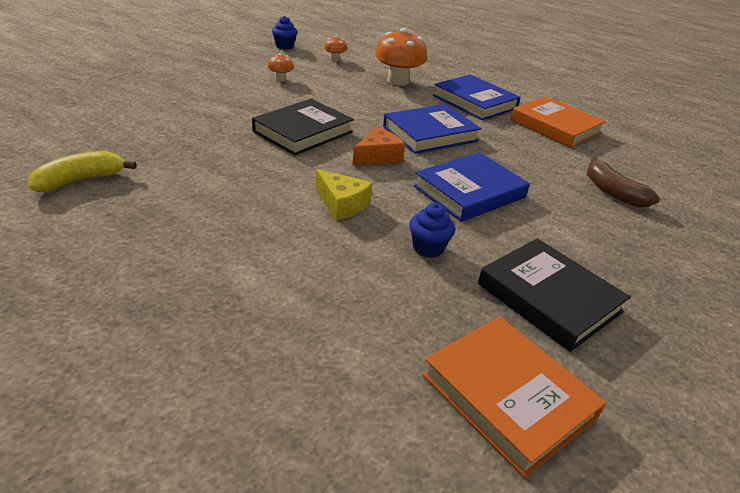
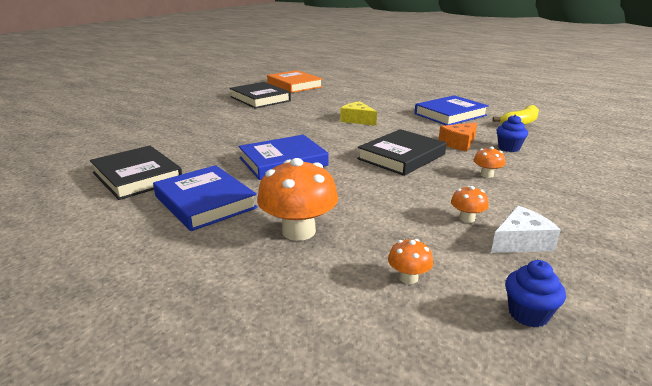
camera: 175 degrees left, 10 degrees down
orange cheese [352,127,405,166] -> orange cheese moved to [439,122,477,151]
blue cupcake [409,203,455,258] -> blue cupcake moved to [496,115,528,152]
blue book [413,153,530,222] -> blue book moved to [415,95,489,125]
orange book [511,96,606,148] -> black book [90,145,182,200]
brown banana [587,157,660,207] -> none
none -> orange mushroom [474,147,505,178]
none -> white cheese [491,206,561,253]

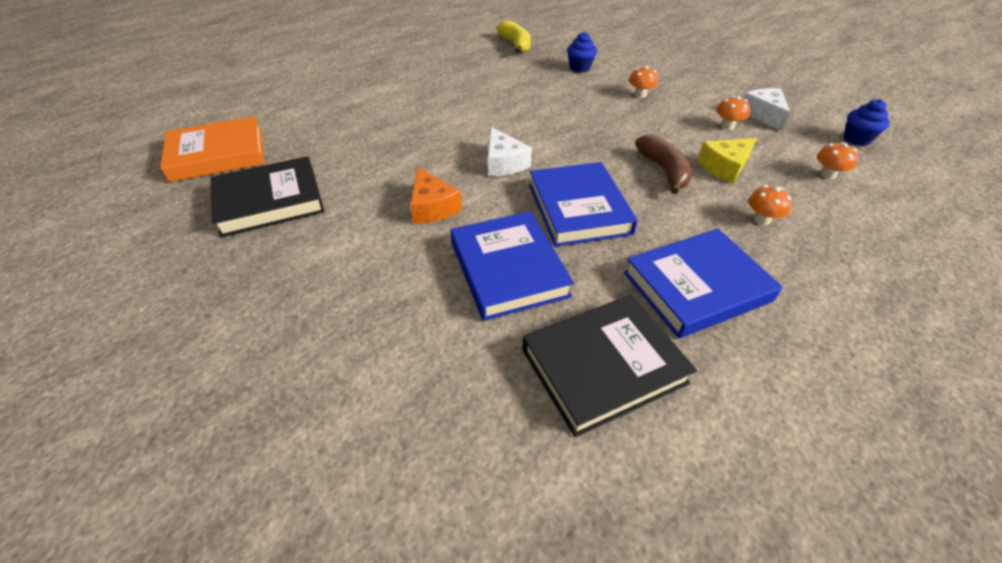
camera: 75 degrees left, 20 degrees up
orange mushroom [257,158,338,241] -> orange mushroom [748,185,792,225], size x0.48
yellow cheese [340,101,377,126] -> yellow cheese moved to [697,138,757,184]
black book [357,129,446,176] -> none
blue book [415,95,489,125] -> blue book moved to [450,211,574,321]
orange cheese [439,122,477,151] -> orange cheese moved to [410,167,462,224]
none -> white cheese [488,127,532,177]
none -> brown banana [635,134,692,194]

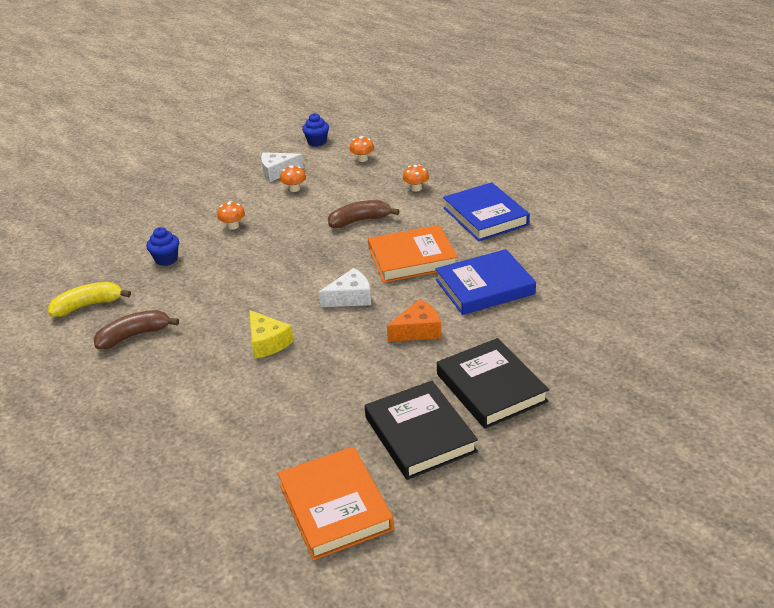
camera: 90 degrees left, 10 degrees down
black book [523,295,697,437] -> black book moved to [437,338,549,429]
blue book [529,162,638,247] -> orange book [368,225,458,283]
yellow cheese [697,138,757,184] -> yellow cheese moved to [249,310,294,359]
none -> brown banana [93,310,179,349]

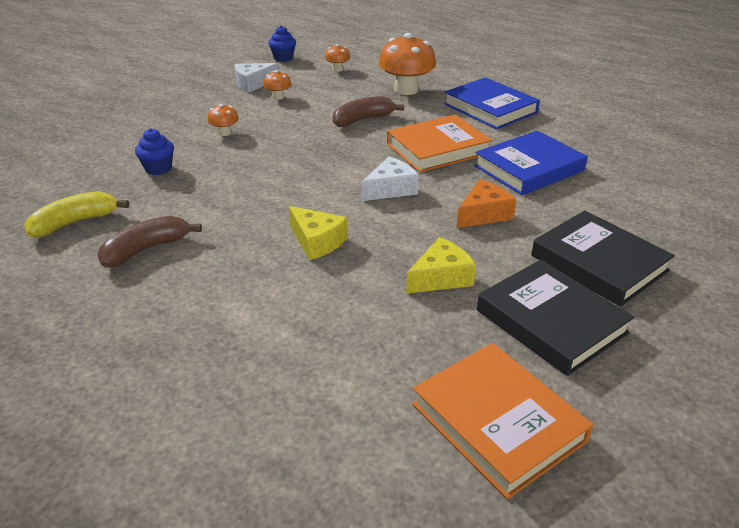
camera: 15 degrees left, 0 degrees up
orange mushroom [403,164,429,192] -> orange mushroom [379,33,436,95], size x2.08
none -> yellow cheese [406,237,476,294]

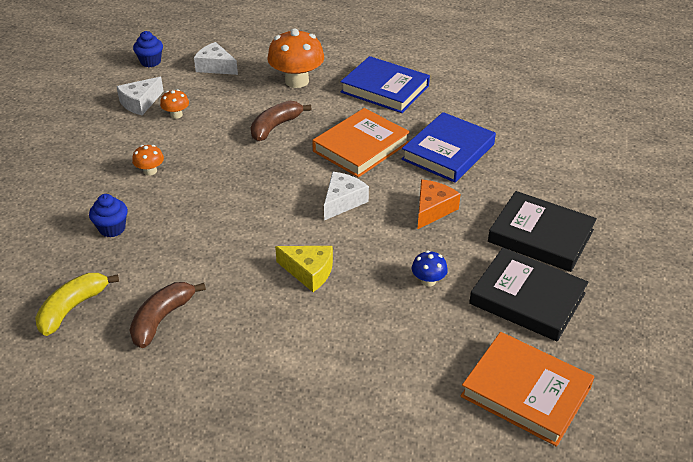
camera: 20 degrees left, 5 degrees up
orange mushroom [325,44,350,72] -> white cheese [194,42,238,75]
yellow cheese [406,237,476,294] -> blue mushroom [412,250,448,287]

